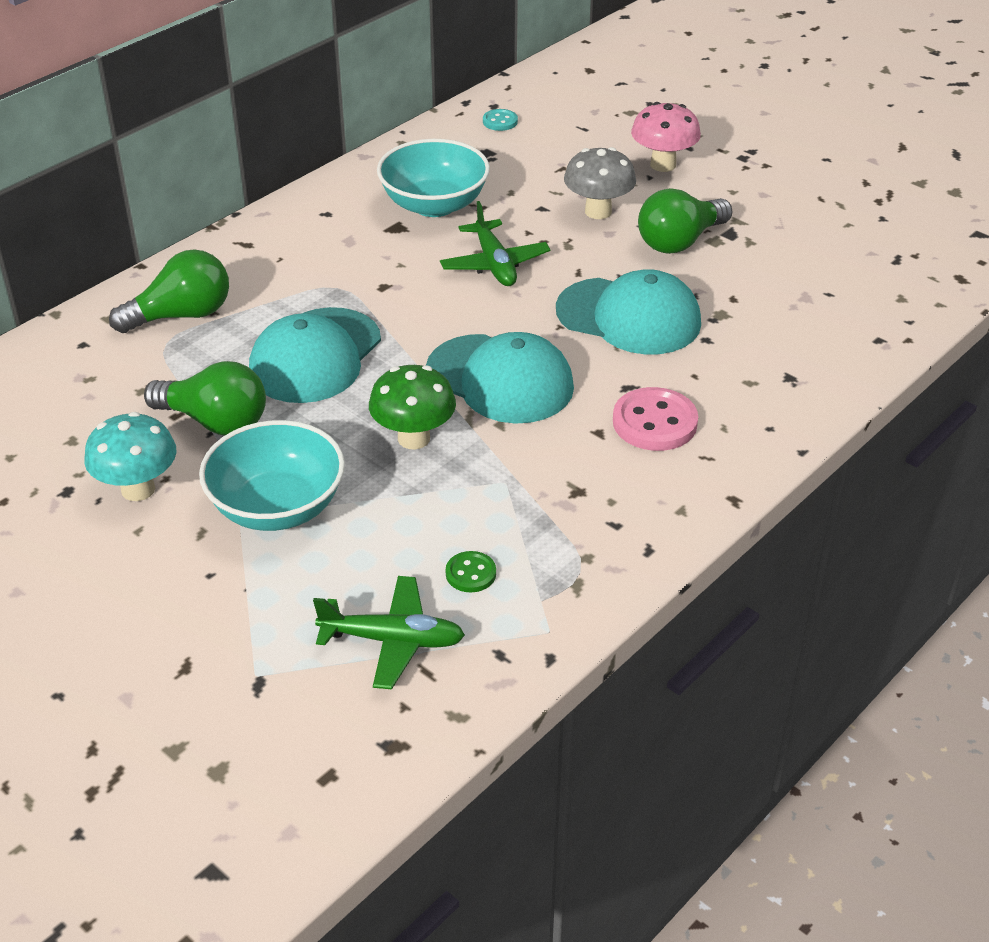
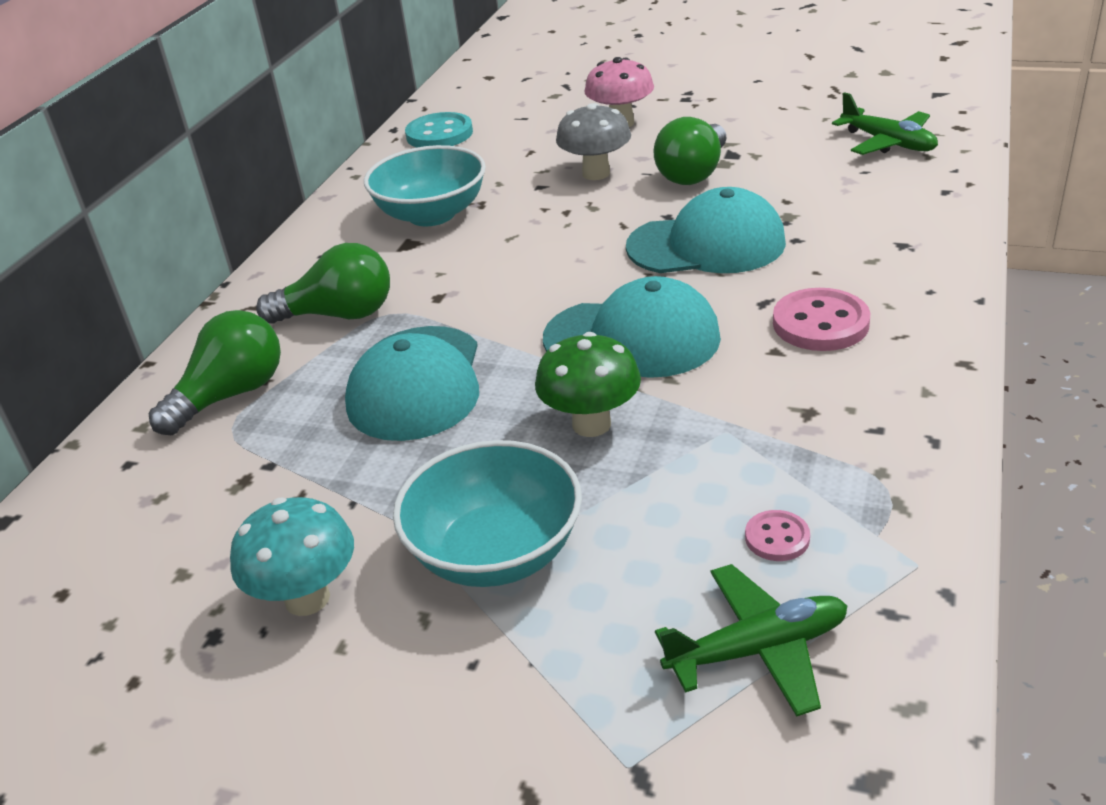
camera: 20 degrees left, 5 degrees down
green light bulb [144,361,266,435] -> green light bulb moved to [256,243,390,324]
green plane [440,201,550,286] -> green plane moved to [832,92,938,155]
green button [446,551,496,593] -> pink button [745,510,810,561]
turquoise button [483,109,518,131] -> turquoise button [405,112,473,148], size x1.86

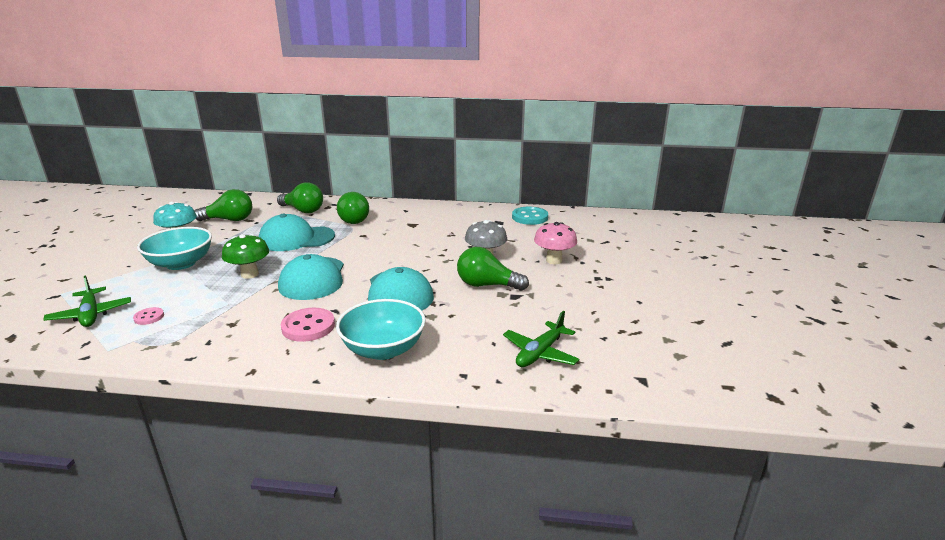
camera: 75 degrees right, 10 degrees down
turquoise bowl [364,145,486,226] -> turquoise bowl moved to [336,299,426,360]
none -> green light bulb [195,189,252,221]

